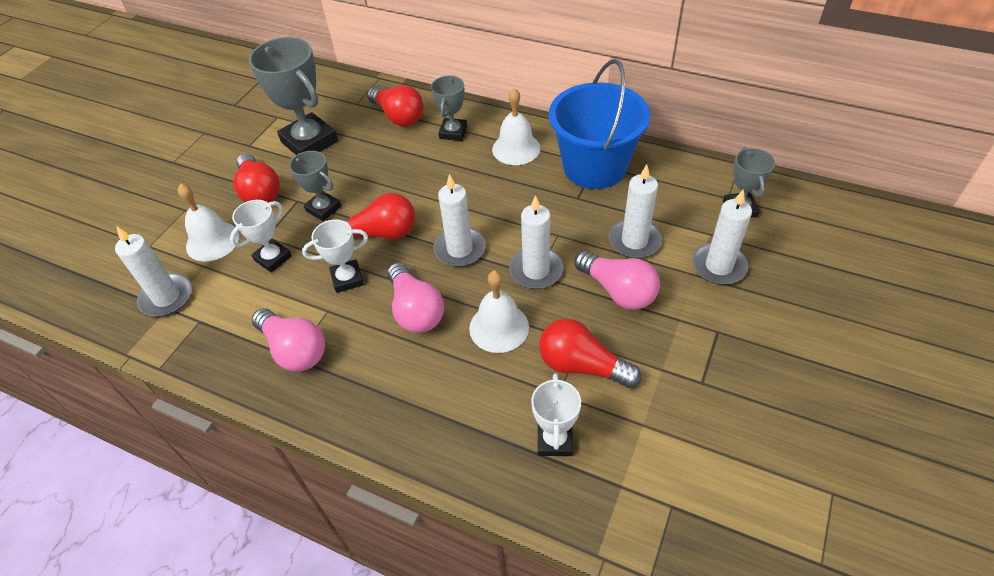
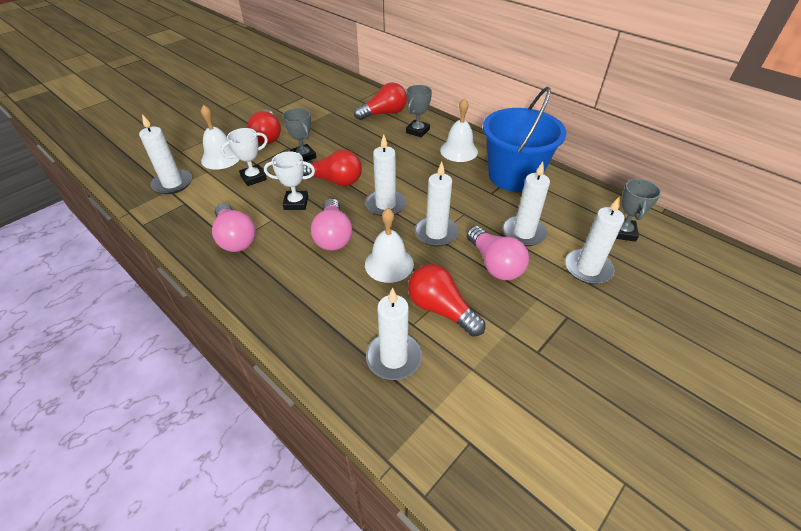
camera: 15 degrees right, 5 degrees down
grey trophy [249,37,338,155] -> none
red light bulb [367,85,424,127] -> red light bulb turned 90 degrees counterclockwise [354,82,407,120]
white trophy [531,373,581,456] -> white candle [366,288,422,380]

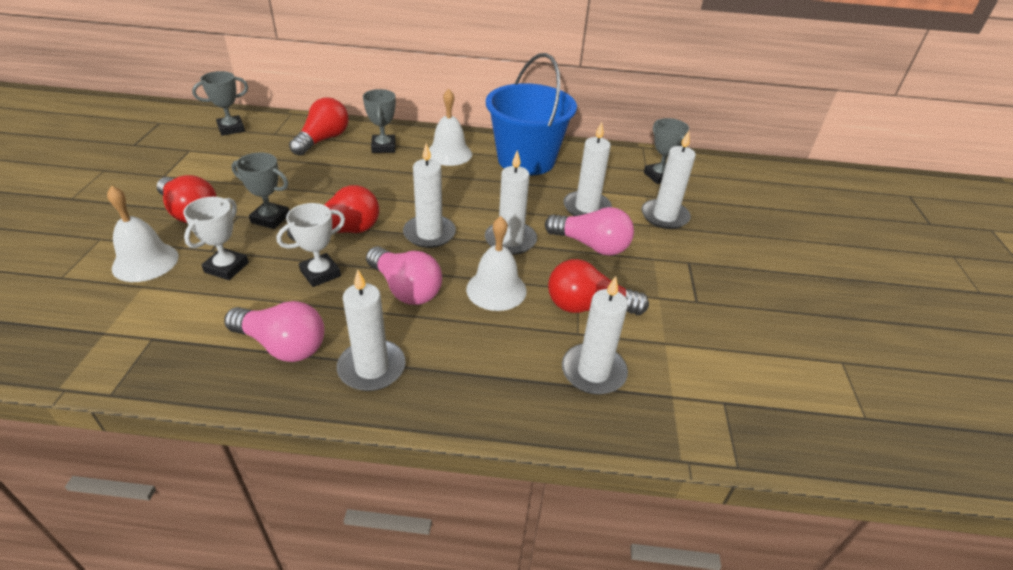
camera: 40 degrees left, 5 degrees down
white candle [139,114,192,194] -> white candle moved to [337,269,406,391]
none -> grey trophy [192,71,248,136]

